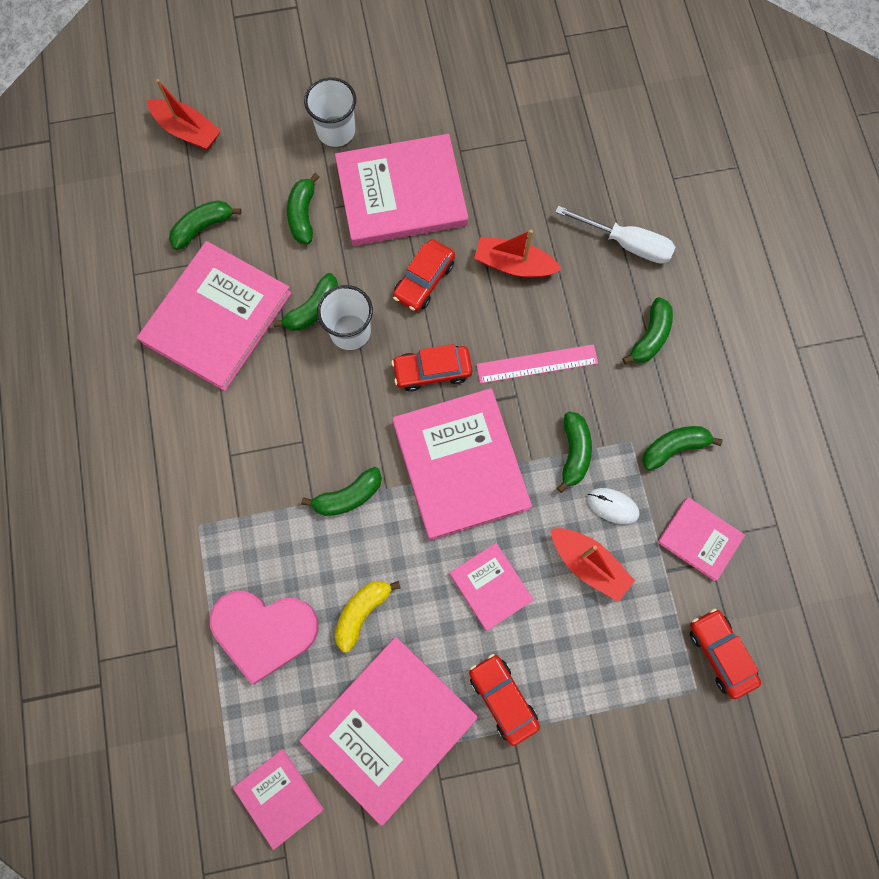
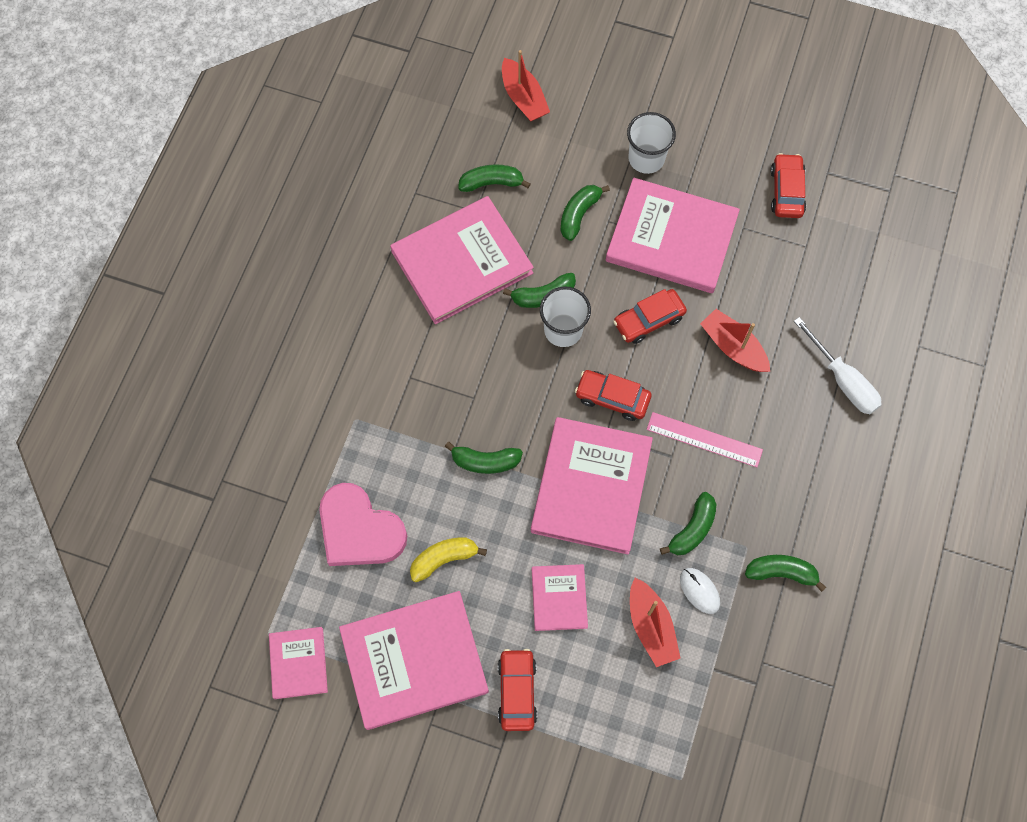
camera: 30 degrees right, 5 degrees down
green banana [622,297,673,364] -> none
pink book [657,497,745,581] -> none
red car [690,609,761,699] -> red car moved to [770,153,806,218]

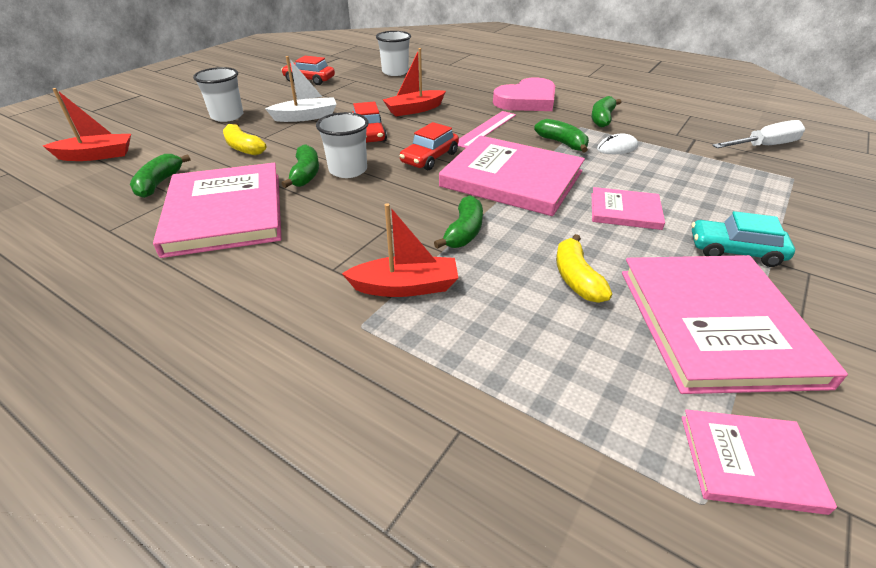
camera: 75 degrees left, 30 degrees down
pink heart [319,483,407,566] -> pink heart moved to [493,77,555,111]
red car [498,649,537,731] -> turquoise car [692,211,795,267]
green banana [560,185,610,241] -> yellow banana [223,123,267,156]
pink book [606,178,740,293] -> white boat [265,56,337,122]
red boat [630,578,681,667] -> red boat moved to [342,203,458,297]
white screwdriver [794,317,882,414] -> white screwdriver moved to [712,120,805,148]
none -> white cup [376,31,411,76]

